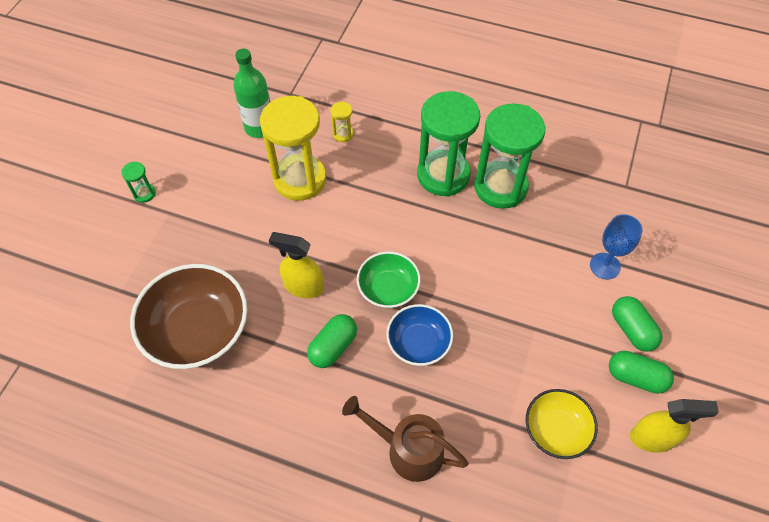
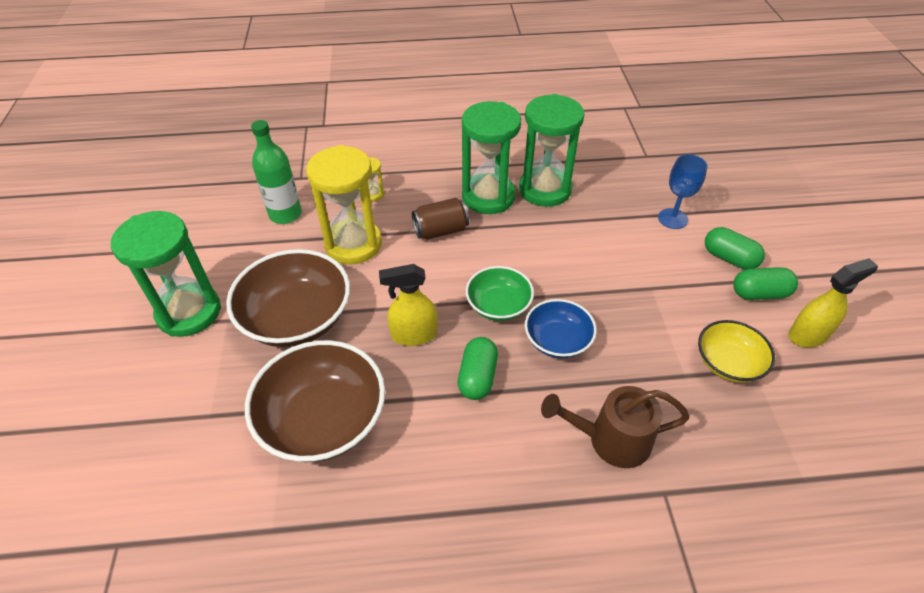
camera: 25 degrees left, 10 degrees down
green hourglass [122,162,156,203] -> green hourglass [111,211,221,337], size x2.44
none -> brown bowl [226,249,350,347]
none -> brown can [412,198,469,239]

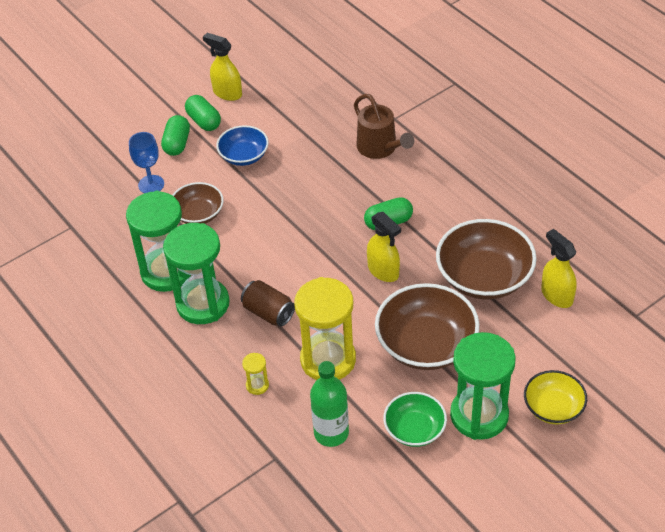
camera: 120 degrees left, 0 degrees up
green bowl [466,266,534,321] -> green bowl moved to [383,392,447,447]
blue bowl [525,299,597,358] -> blue bowl moved to [216,125,269,166]
yellow bowl [698,320,775,383] -> yellow bowl moved to [524,370,587,424]
none -> brown bowl [172,182,224,224]
none -> yellow spray bottle [541,229,577,308]

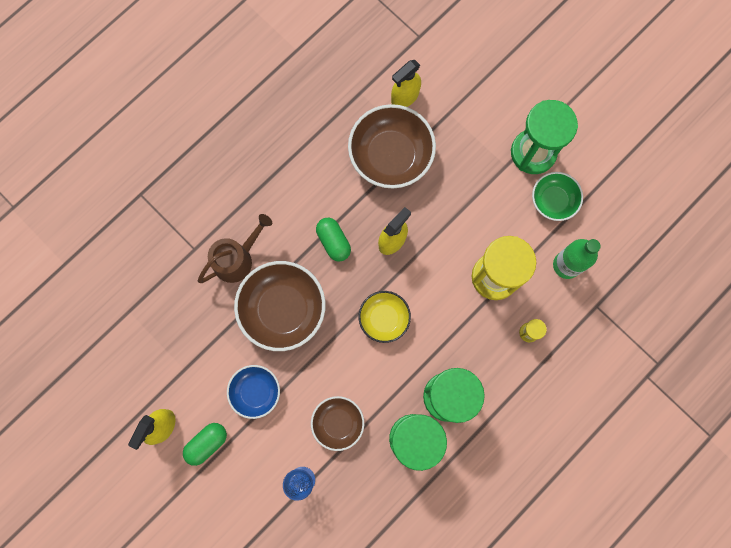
camera: 100 degrees left, 30 degrees up
green capsule [161,115,190,156] -> none
brown can [241,280,295,327] -> none
brown bowl [375,283,479,370] -> brown bowl moved to [234,261,325,351]
yellow bowl [524,370,587,424] -> yellow bowl moved to [358,291,411,343]

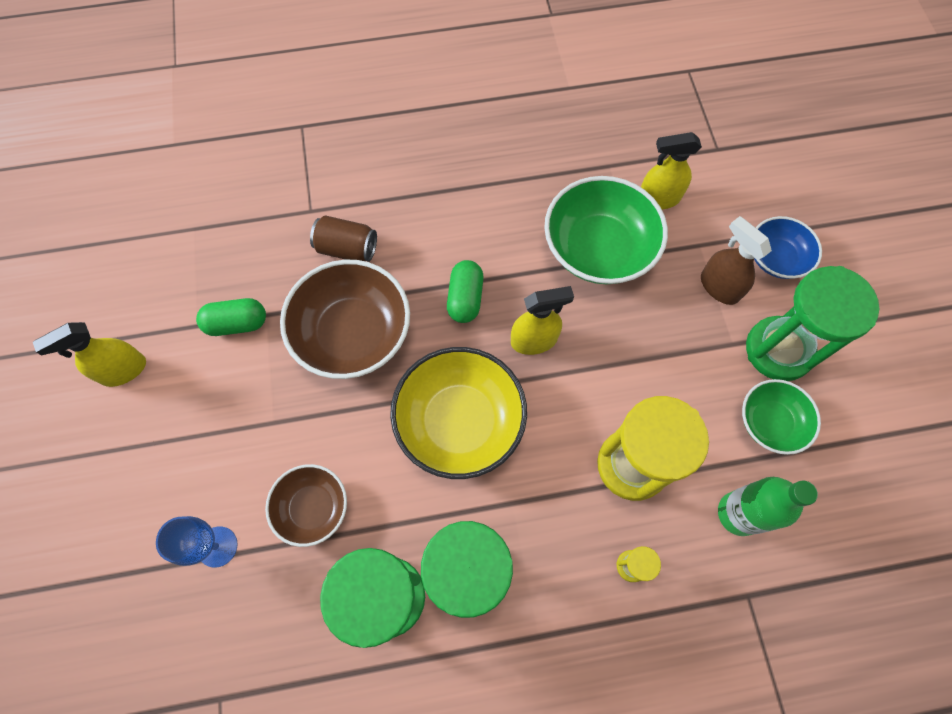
camera: 35 degrees right, 10 degrees down
green capsule [183,423,227,466] -> green capsule moved to [196,298,266,336]
brown watering can [198,214,272,283] -> brown can [310,215,377,262]
blue bowl [227,365,280,419] -> blue bowl moved to [754,216,822,279]
brown bowl [348,104,436,188] -> green bowl [544,176,668,284]
yellow bowl [358,291,411,343] -> yellow bowl [390,347,527,479], size x1.72
none -> brown spray bottle [701,216,772,305]

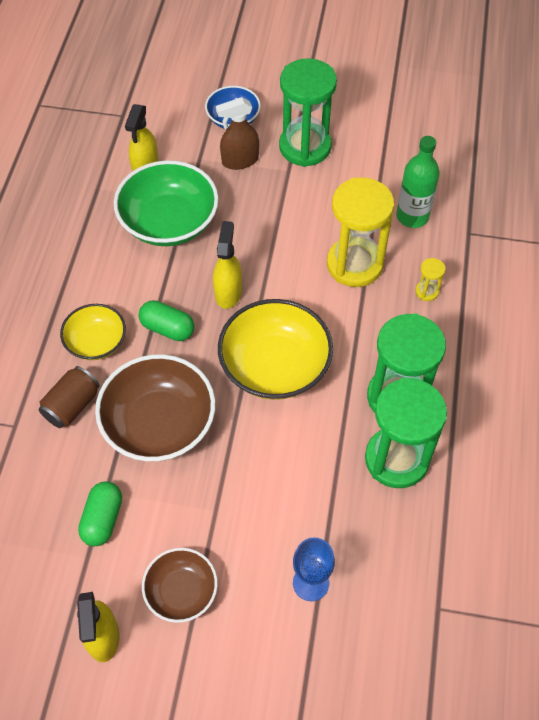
camera: 70 degrees left, 10 degrees down
brown bowl [265,464,347,547] -> brown bowl moved to [142,548,218,623]
green bowl [742,379,821,455] -> none
none -> yellow bowl [60,304,126,360]

